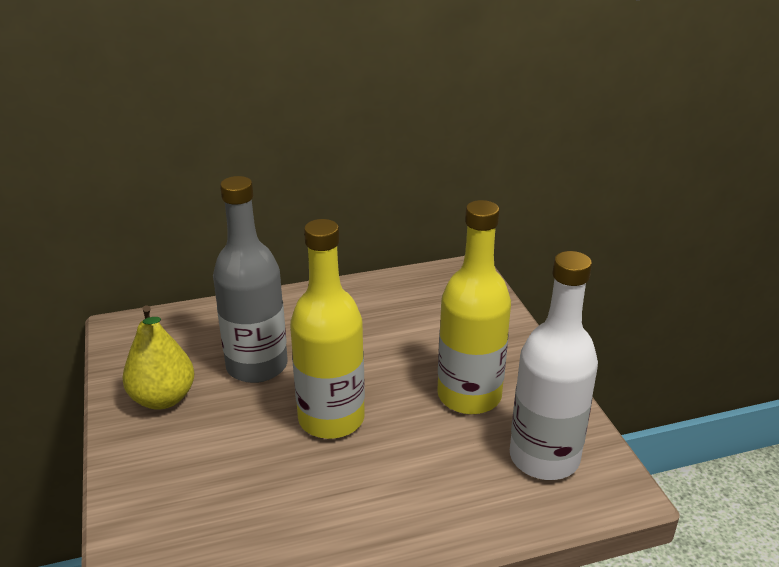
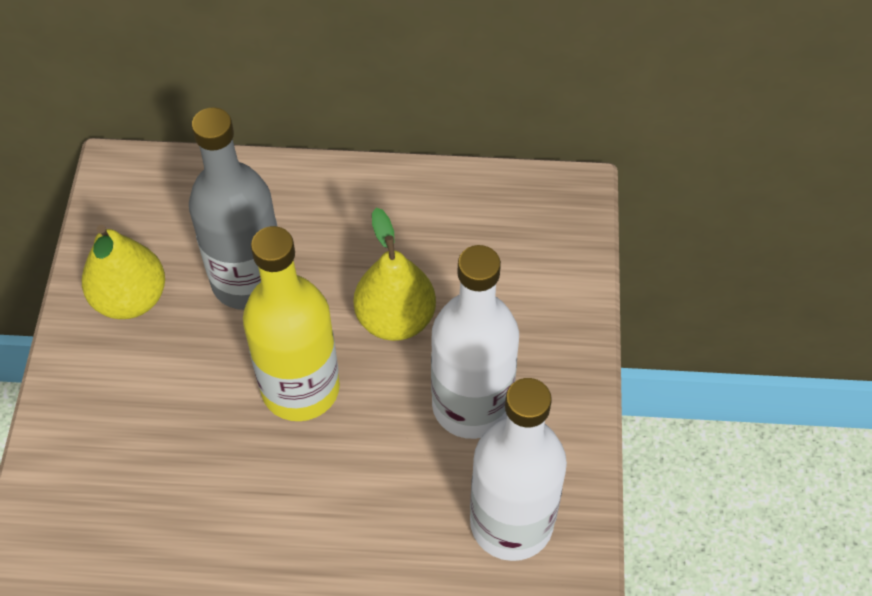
camera: 20 degrees right, 25 degrees up
yellow bottle [437,200,511,414] -> white bottle [431,245,519,439]
none -> yellow pear [354,208,436,341]

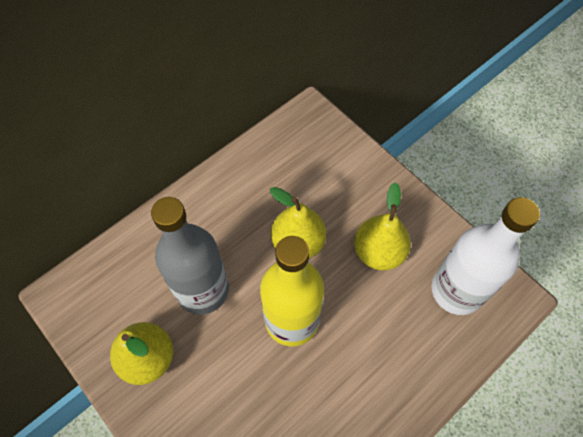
camera: 45 degrees left, 5 degrees up
white bottle [431,245,519,439] -> yellow pear [354,182,411,270]

